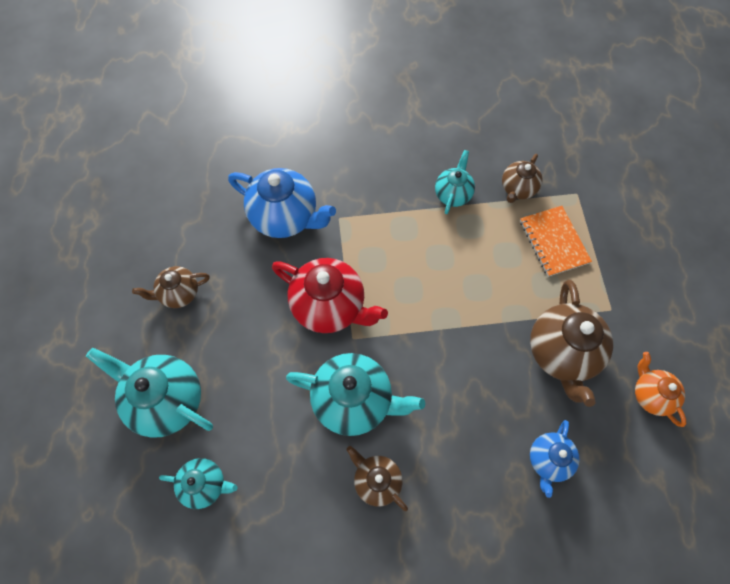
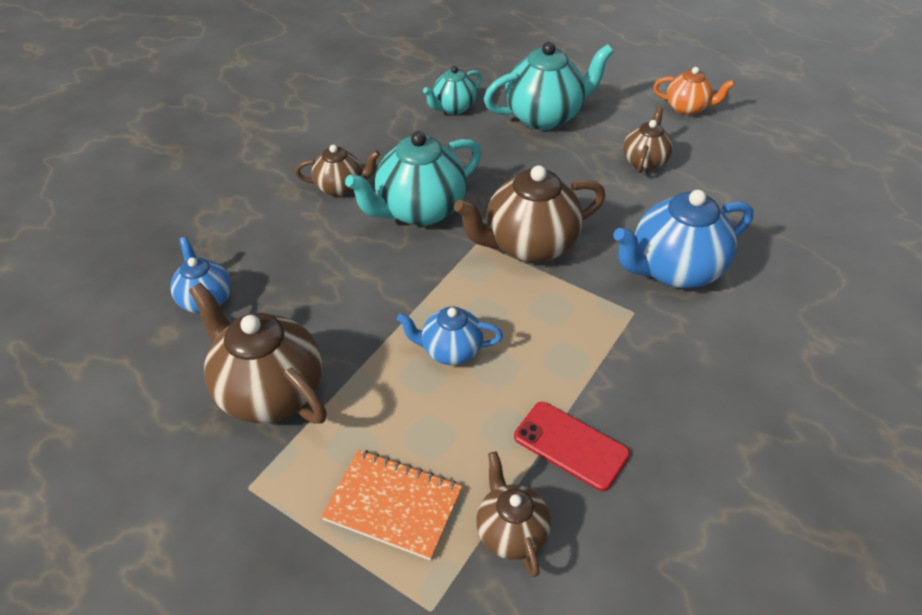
camera: 130 degrees right, 20 degrees down
red teapot [272,258,388,333] -> brown teapot [454,165,605,263]
turquoise teapot [435,150,475,214] -> red phone [514,402,630,491]
orange teapot [635,352,686,427] -> orange teapot moved to [653,67,735,115]
none -> blue teapot [397,306,503,365]

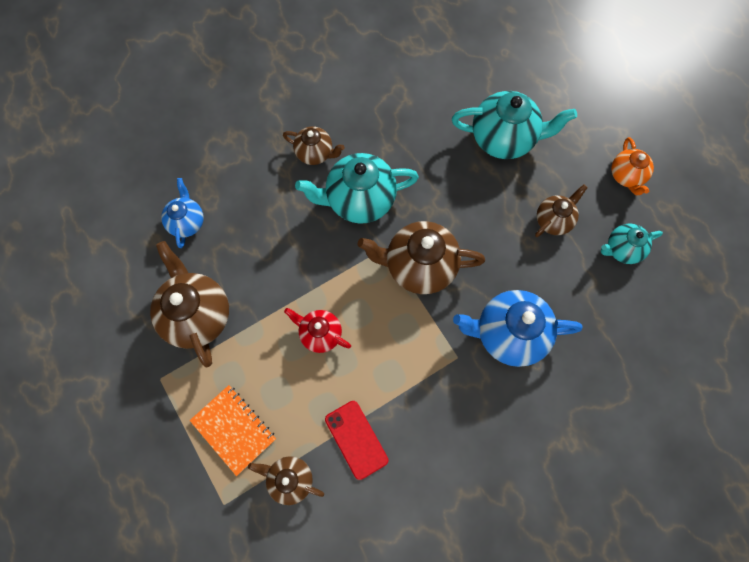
camera: 25 degrees right, 25 degrees up
blue teapot [397,306,503,365] -> red teapot [284,308,351,353]
turquoise teapot [423,66,482,114] -> turquoise teapot moved to [601,224,663,264]
brown teapot [476,451,551,577] -> brown teapot turned 75 degrees counterclockwise [248,456,324,505]
orange teapot [653,67,735,115] -> orange teapot turned 45 degrees clockwise [611,137,654,195]

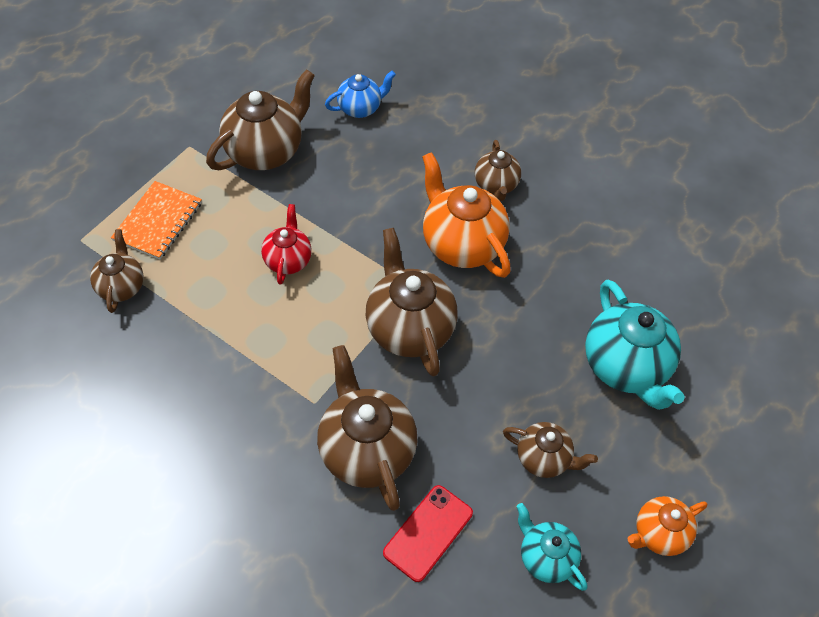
camera: 65 degrees right, 15 degrees down
turquoise teapot [295,153,419,224] -> orange teapot [422,152,511,278]
red phone [325,401,389,480] -> red phone moved to [383,485,473,582]
blue teapot [453,290,582,367] -> brown teapot [317,345,417,511]

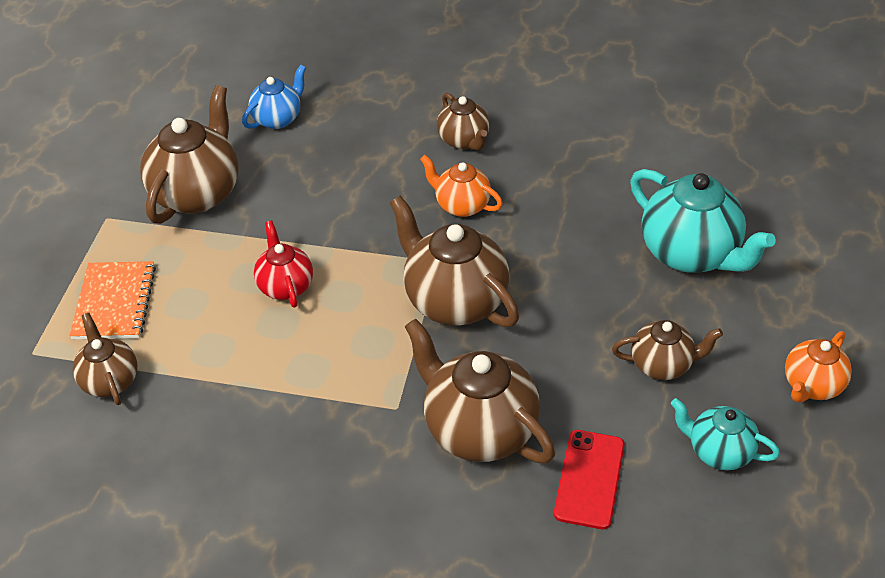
camera: 20 degrees left, 10 degrees down
orange teapot [422,152,511,278] -> orange teapot [420,155,503,217], size x0.57

